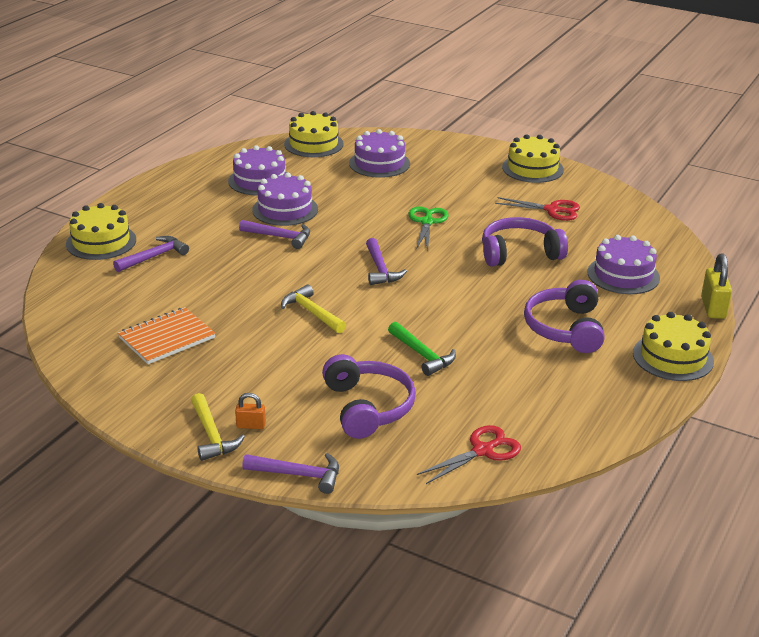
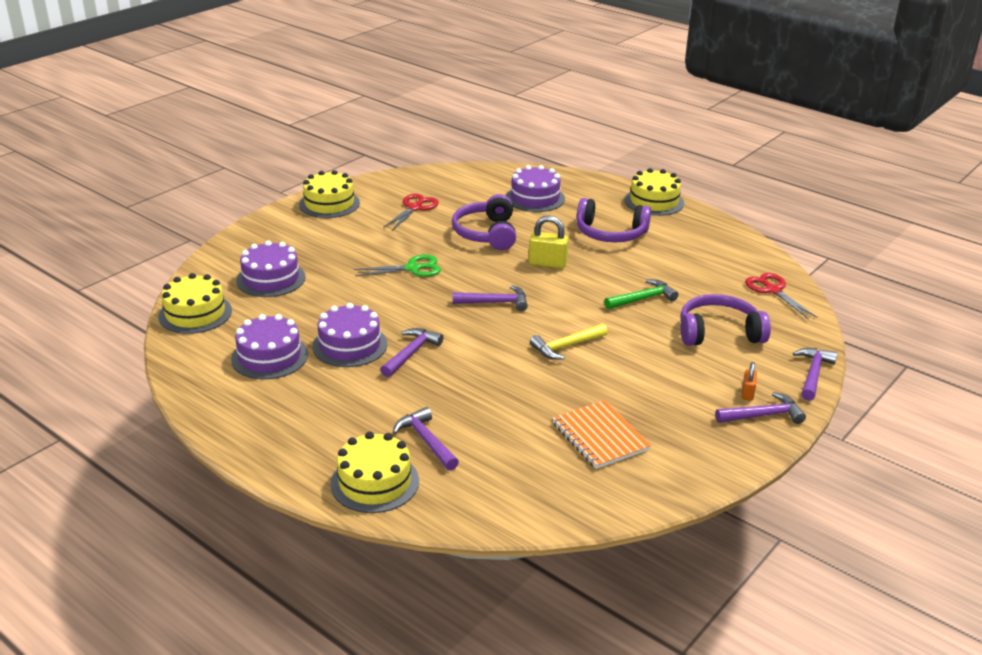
camera: 80 degrees left, 0 degrees up
yellow hammer [191,393,245,461] -> purple hammer [715,392,806,424]
green scissors [408,206,449,251] -> green scissors turned 150 degrees clockwise [354,254,441,277]
yellow padlock [701,253,732,319] -> yellow padlock moved to [528,216,569,269]

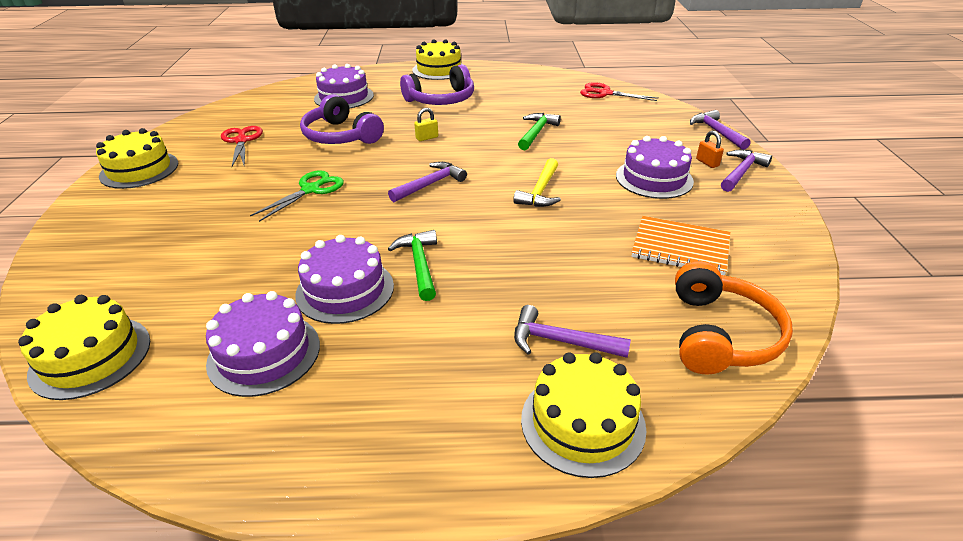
camera: 40 degrees left, 5 degrees up
purple cake [236,241,305,297] -> purple cake moved to [616,136,694,199]
purple hammer [380,328,443,377] -> green hammer [388,230,437,301]
yellow padlock [528,216,569,269] -> yellow padlock [414,108,438,141], size x0.58
purple headphones [680,294,771,346] -> none
none -> orange headphones [675,261,793,375]

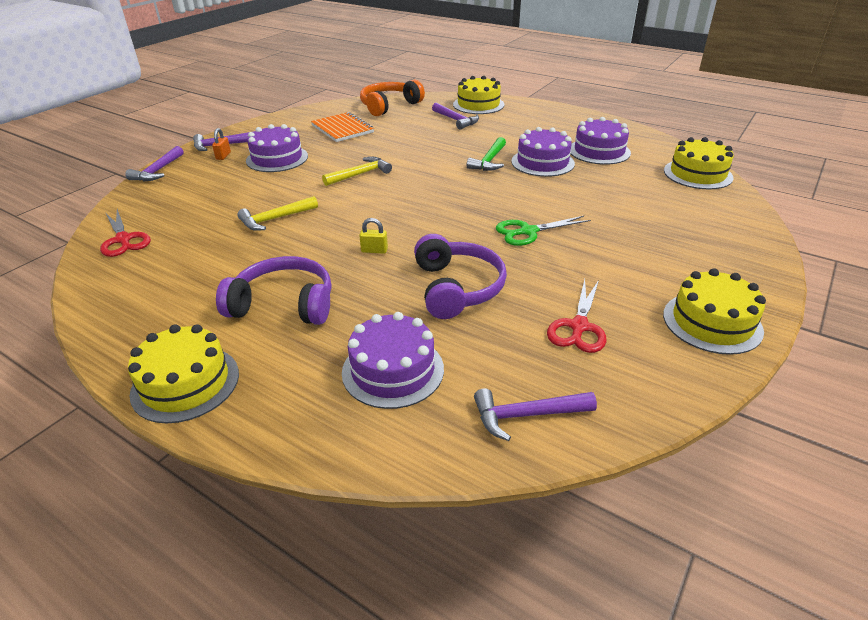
camera: 145 degrees left, 0 degrees up
purple hammer [388,162,467,202] -> purple hammer moved to [474,388,597,441]
green hammer [518,113,561,150] -> yellow hammer [237,196,318,231]

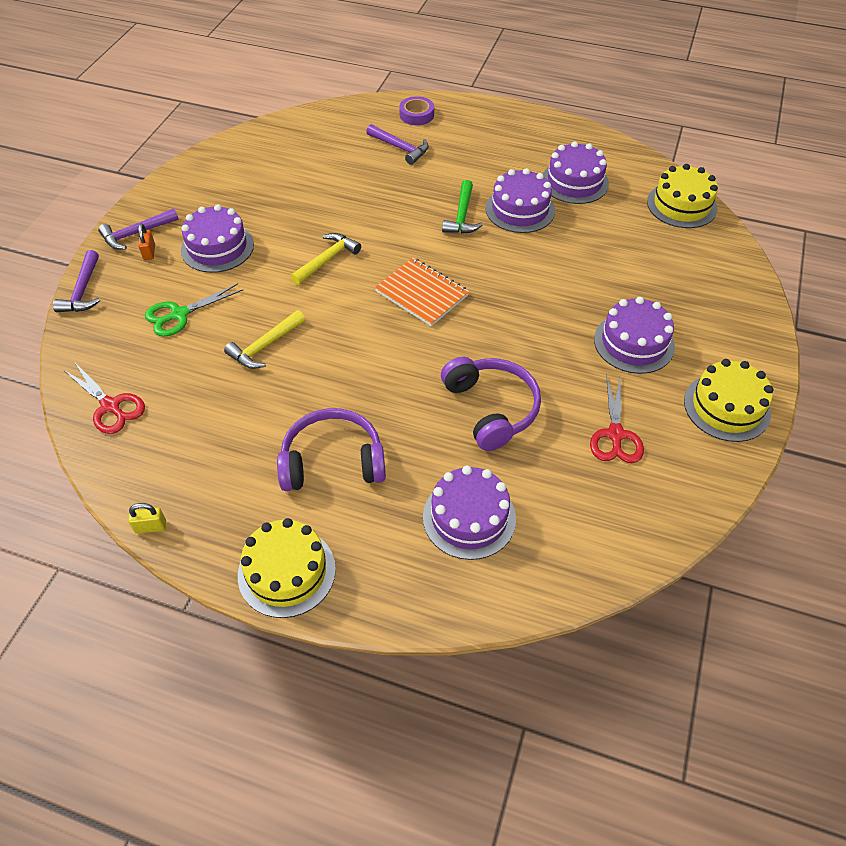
camera: 15 degrees left, 15 degrees up
orange notebook [311,112,374,142] -> orange notebook moved to [375,258,469,326]
yellow padlock [359,218,388,254] -> yellow padlock moved to [128,503,166,534]
orange headphones [360,80,425,116] -> none
yellow cake [453,76,504,114] -> purple tape [399,96,434,125]
purple hammer [474,388,597,441] -> none
green scissors [496,216,591,246] -> green scissors moved to [145,283,244,337]
none -> purple cake [594,297,675,374]

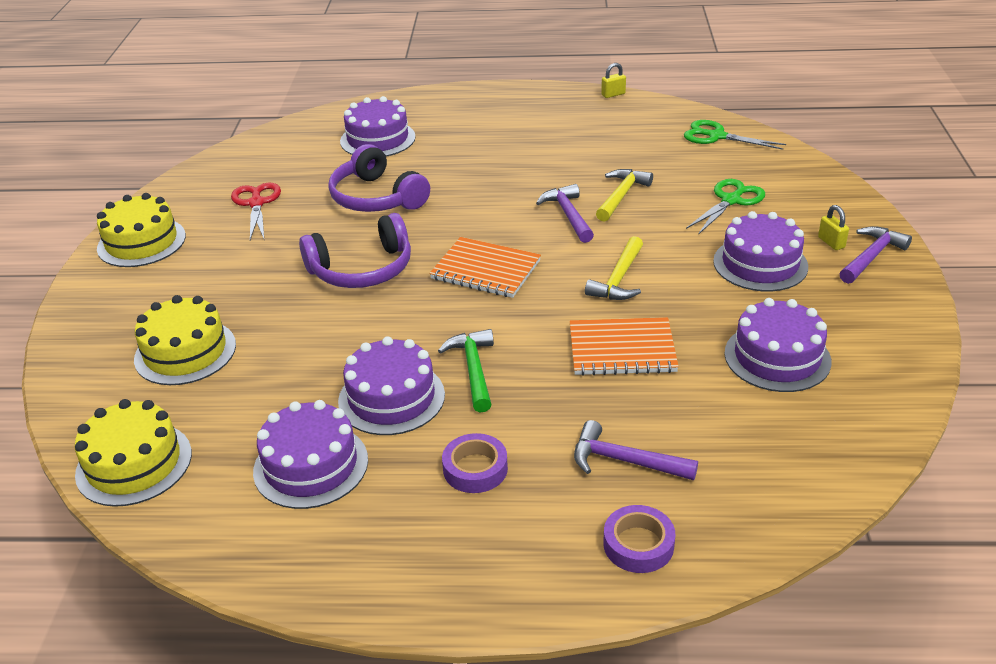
camera: 165 degrees right, 15 degrees down
purple hammer [53,250,100,312] -> purple hammer moved to [536,184,594,243]
red scissors [64,363,145,434] -> green scissors [684,120,786,150]
orange padlock [138,224,155,260] -> yellow padlock [818,205,849,250]
yellow cake [238,518,336,618] -> yellow cake moved to [134,295,236,385]
purple headphones [277,408,386,491] -> purple headphones moved to [299,213,411,288]
purple cake [594,297,675,374] -> purple cake moved to [724,298,831,392]
none -> purple tape [442,433,508,493]
none -> orange notebook [570,317,679,376]

